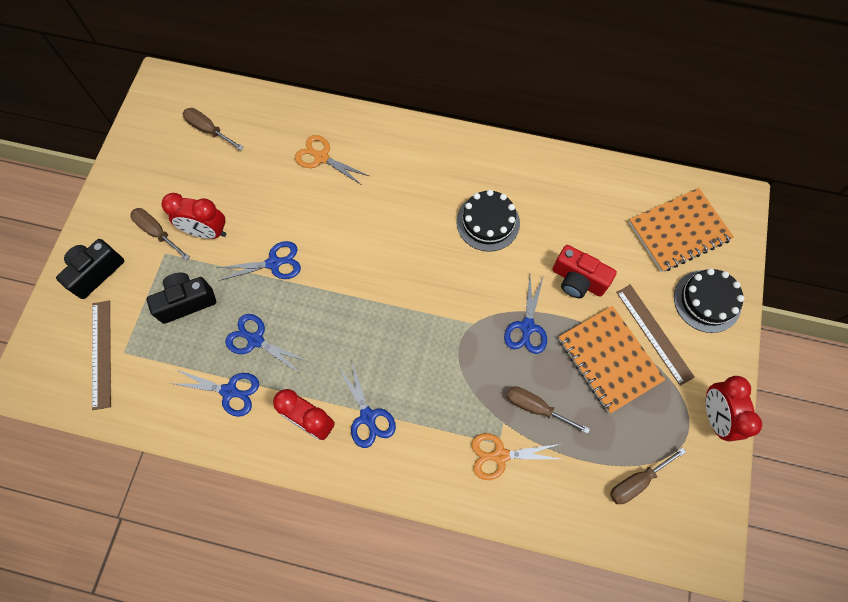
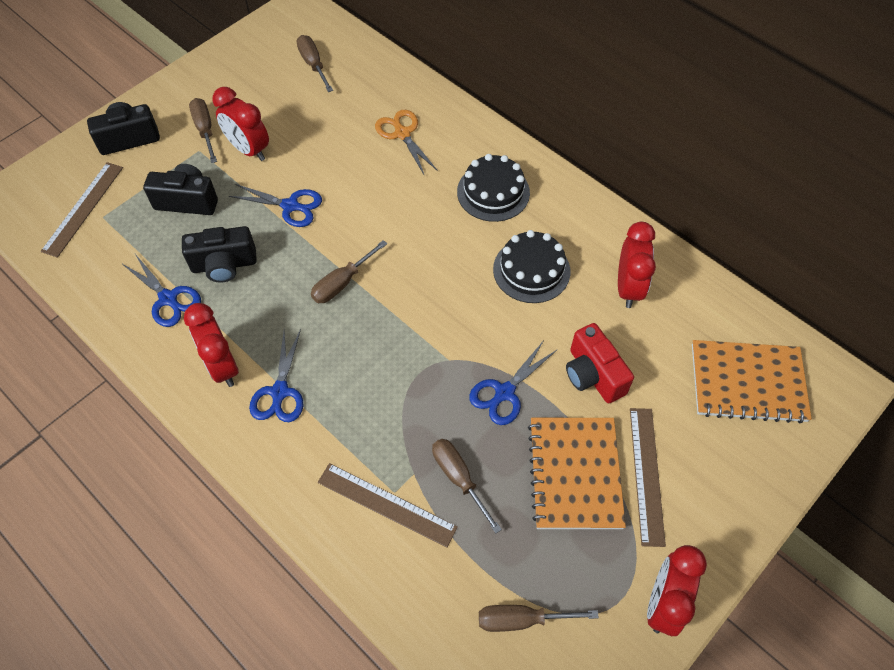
camera: 30 degrees right, 10 degrees down
blue scissors [225,314,309,374] -> black camera [182,226,257,283]
orange scissors [471,433,560,480] -> brown ruler [318,463,458,548]
black cake [674,268,744,333] -> black cake moved to [457,154,530,222]
none -> brown screwdriver [311,240,387,303]
none -> red clock [618,222,656,308]

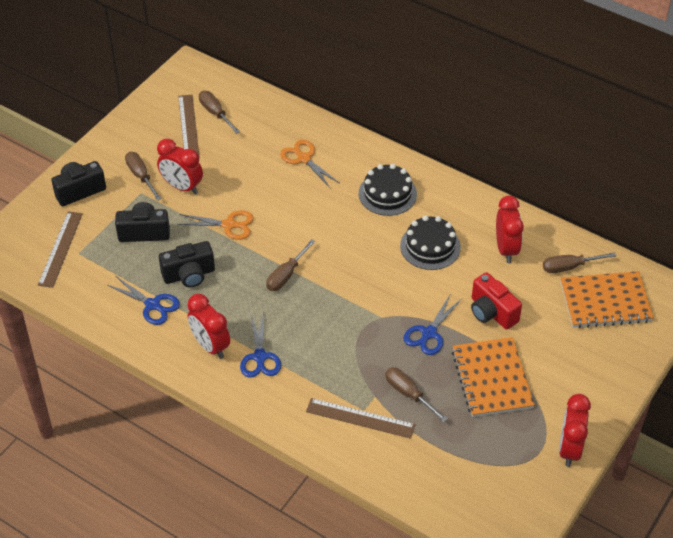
camera: 10 degrees left, 10 degrees down
blue scissors [229,184,322,227] -> orange scissors [177,211,254,240]
brown screwdriver [479,605,599,632] -> brown screwdriver moved to [543,252,616,273]
brown ruler [630,408,666,547] -> brown ruler moved to [178,95,200,158]

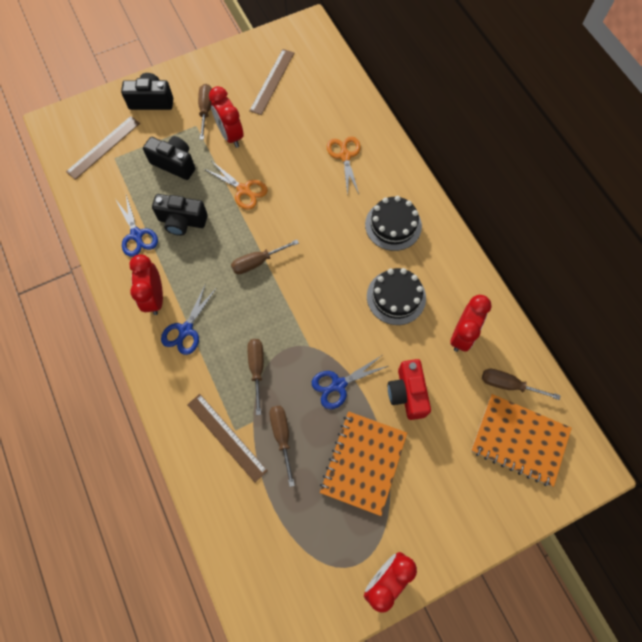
camera: 30 degrees right, 20 degrees up
brown screwdriver [199,91,240,134] -> brown screwdriver moved to [248,339,264,415]

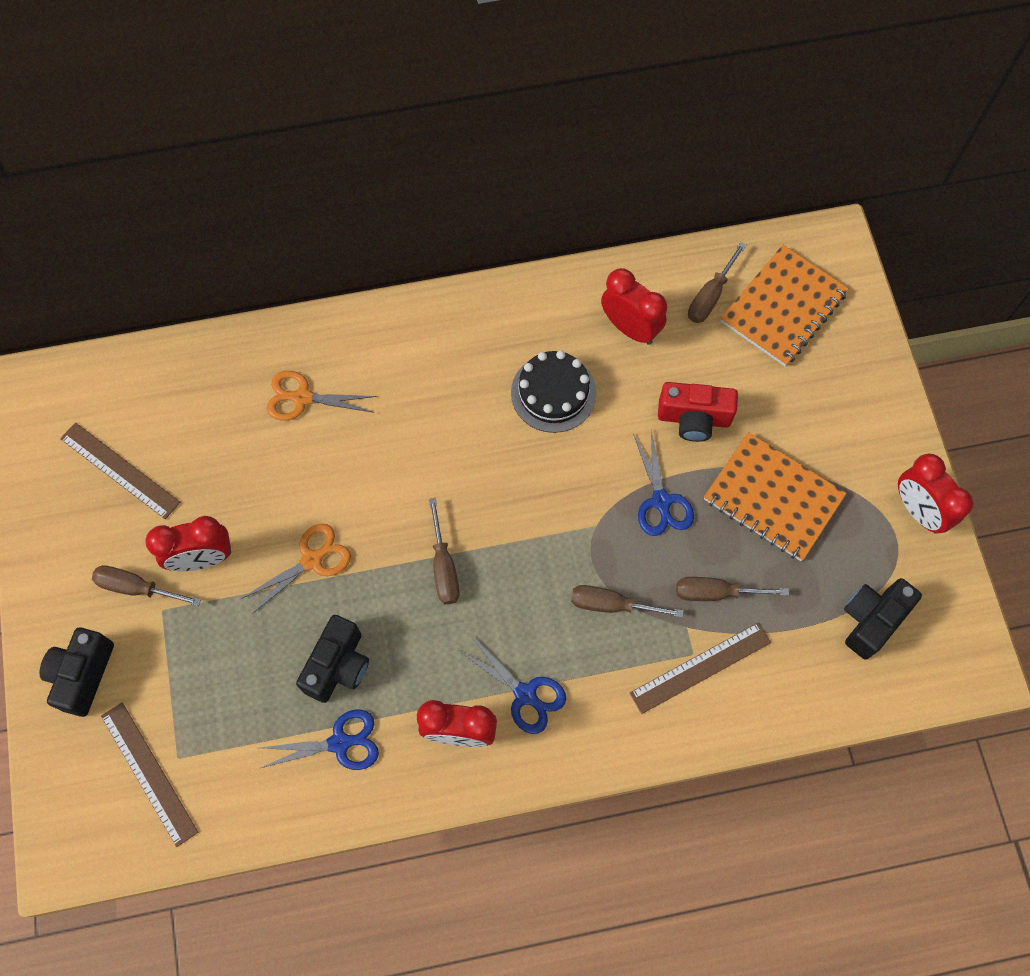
camera: 75 degrees left, 0 degrees up
black camera [143,136,195,180] -> black camera moved to [844,578,922,659]
black cake [365,196,422,251] -> none

